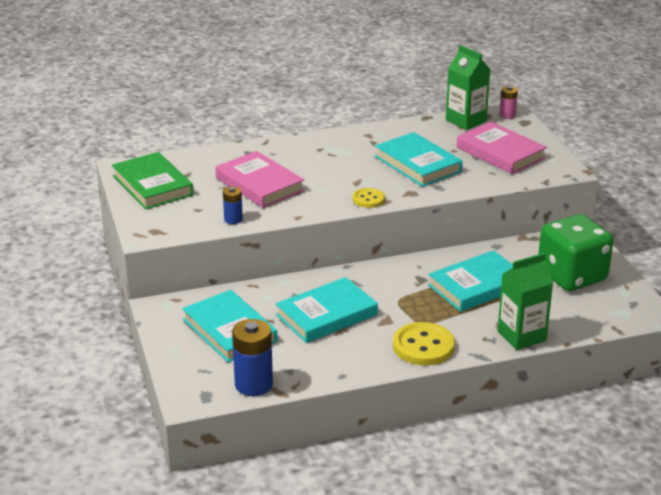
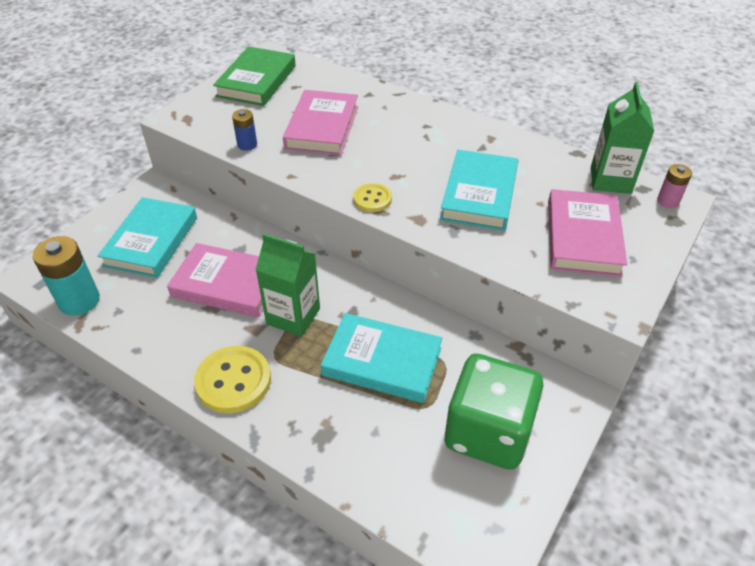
camera: 50 degrees right, 15 degrees up
blue battery [232,319,273,396] -> turquoise battery [33,236,100,316]
turquoise book [276,277,378,343] -> pink book [167,243,263,317]
green carton [497,253,553,350] -> green carton moved to [256,233,320,337]

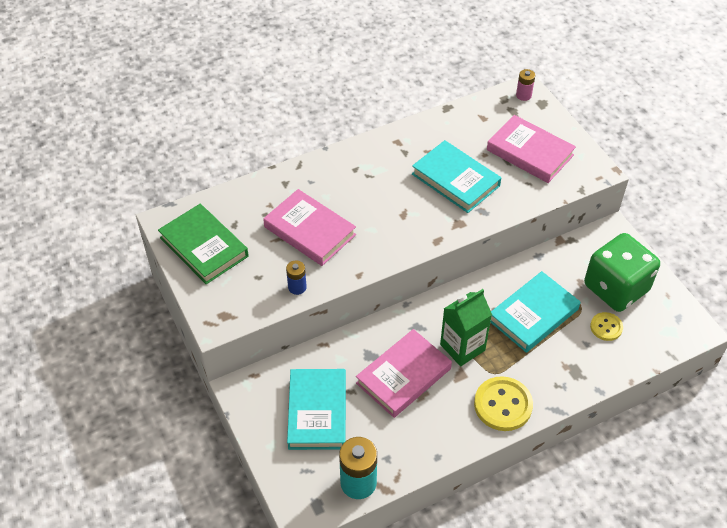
camera: 60 degrees left, 5 degrees up
turquoise book [98,197,197,278] -> turquoise book turned 45 degrees clockwise [287,369,346,450]
yellow button [353,183,392,212] -> yellow button moved to [590,312,623,341]
green carton [591,82,654,194] -> none

